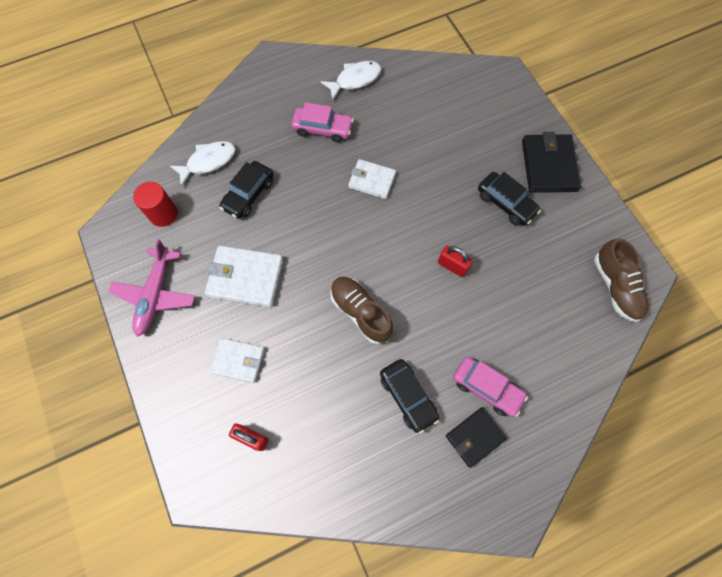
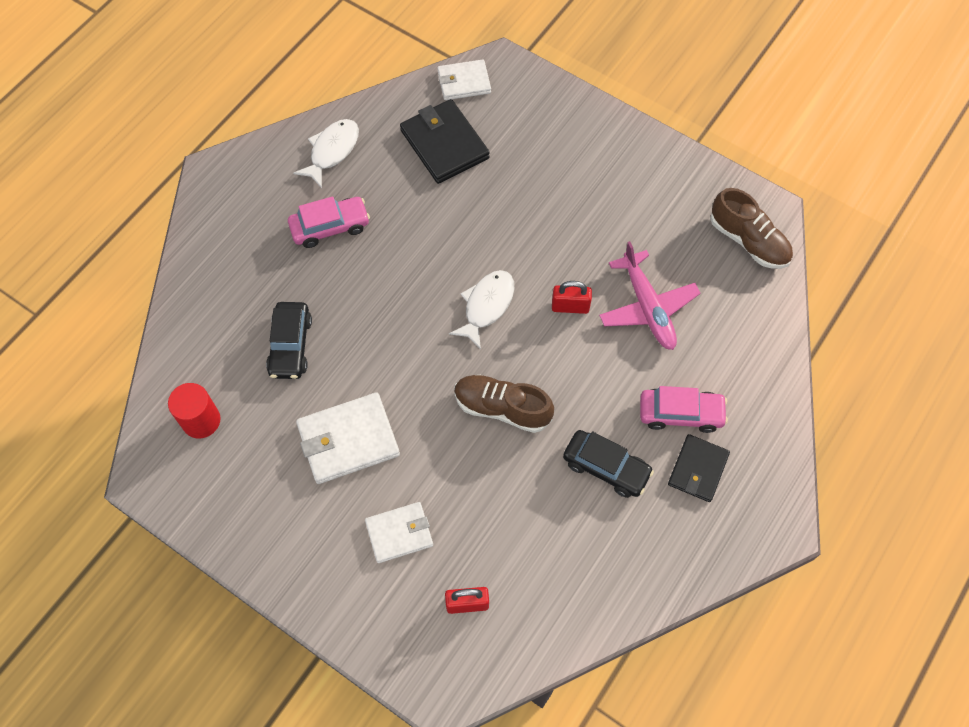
camera: 30 degrees left, 5 degrees down
pink plane [108,240,195,337] -> pink plane moved to [599,241,700,350]
white fish [170,141,236,187] -> white fish moved to [449,270,514,350]
white wallet [348,159,396,199] -> white wallet moved to [438,59,491,100]
black car [478,172,541,226] -> none
black wallet [522,132,582,193] -> black wallet moved to [400,99,490,184]

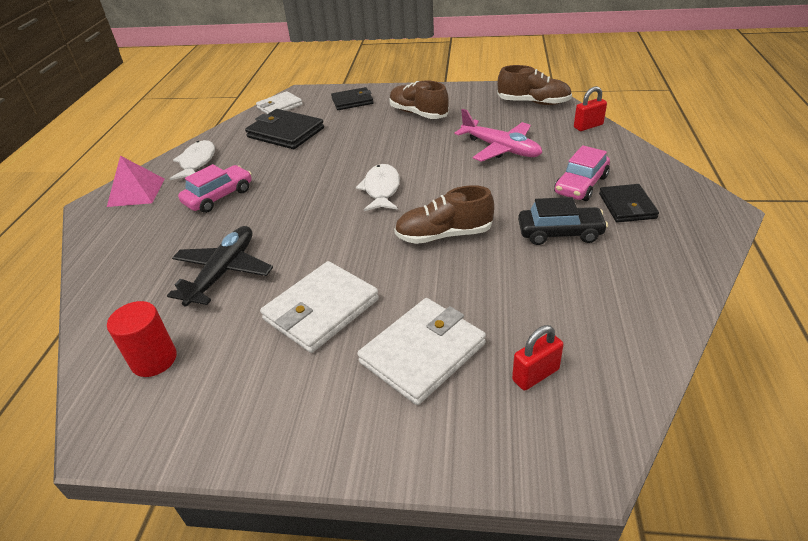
camera: 25 degrees left, 25 degrees down
black car [266,302,312,379] -> black plane [167,226,273,307]
white wallet [365,502,433,563] -> white wallet [357,298,486,405], size x1.55
red padlock [552,281,592,314] -> red padlock moved to [574,86,607,131]
pink car [640,386,728,433] -> pink car turned 150 degrees clockwise [554,145,610,201]
none -> pink pyramid [107,156,164,207]
none -> black wallet [331,87,373,110]
none -> brown shoe [389,80,449,119]

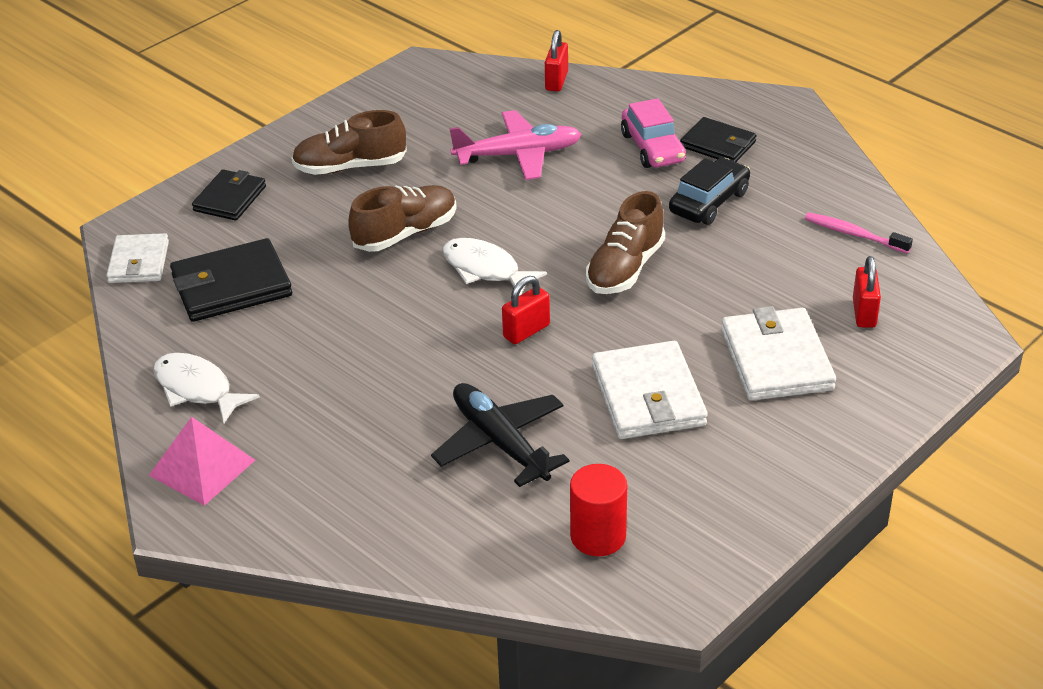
camera: 55 degrees left, 0 degrees up
pink car [178,164,252,213] -> none
brown shoe [497,65,572,105] -> brown shoe moved to [348,185,457,252]
none -> red padlock [502,276,550,344]
none -> pink toothbrush [805,212,913,254]

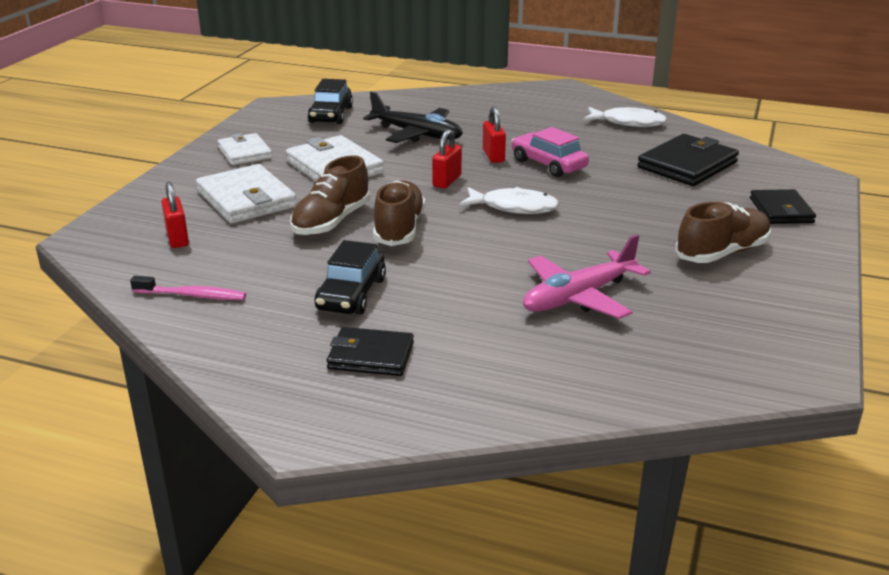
camera: 155 degrees right, 10 degrees down
white wallet [106,233,169,283] -> white wallet moved to [217,133,272,165]
pink pyramid [149,417,255,506] -> none
brown shoe [348,185,457,252] -> brown shoe moved to [290,155,370,236]
red padlock [545,30,568,92] -> red padlock moved to [483,106,506,163]
red cylinder [570,464,627,556] -> black car [307,79,353,124]
pink car [621,98,686,168] -> pink car moved to [511,127,589,177]

